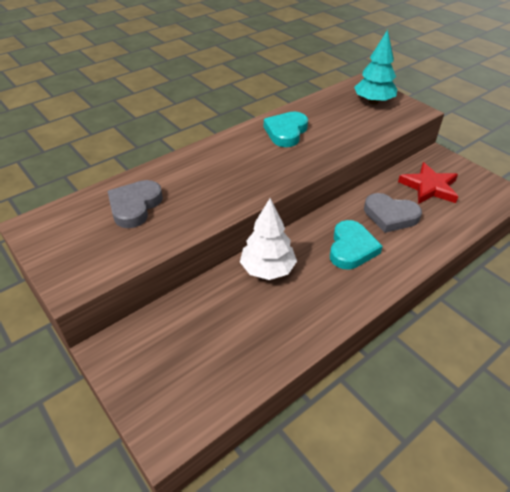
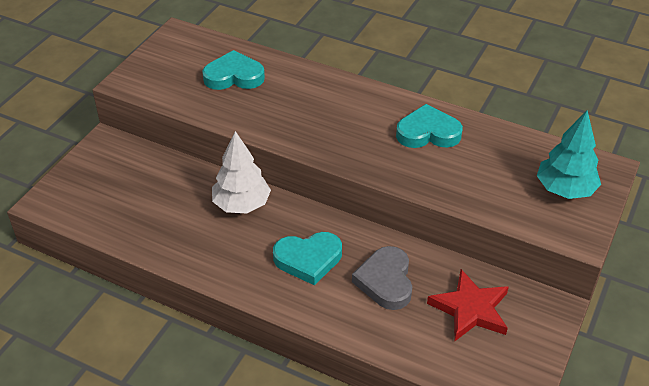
camera: 65 degrees right, 0 degrees up
grey heart [108,180,163,228] -> turquoise heart [202,50,265,90]

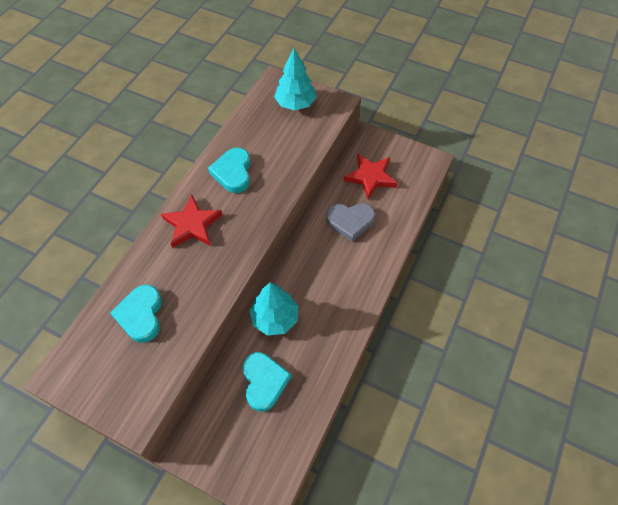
camera: 90 degrees left, 15 degrees up
white tree [212,131,271,214] -> turquoise tree [250,282,299,336]
turquoise heart [273,232,342,285] -> turquoise heart moved to [242,352,292,411]
none -> red star [161,195,223,248]

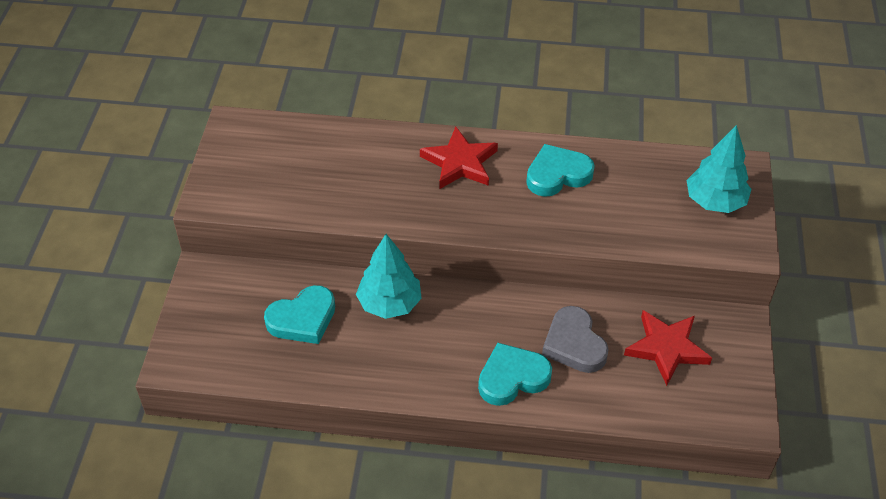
camera: 70 degrees right, 10 degrees down
turquoise heart [110,284,162,343] -> turquoise heart moved to [478,343,552,406]

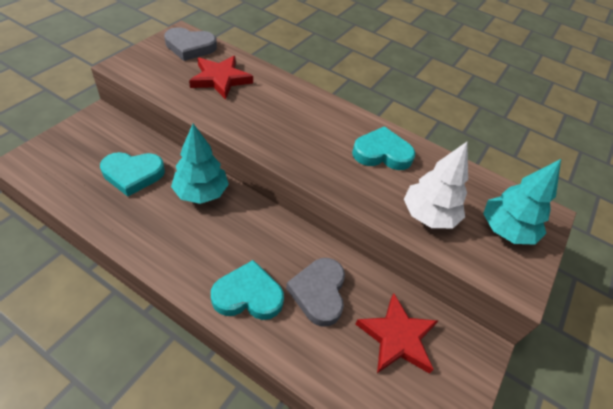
camera: 20 degrees right, 0 degrees up
red star [420,127,498,189] -> red star moved to [189,56,253,100]
none -> grey heart [164,27,217,61]
none -> white tree [404,142,468,228]

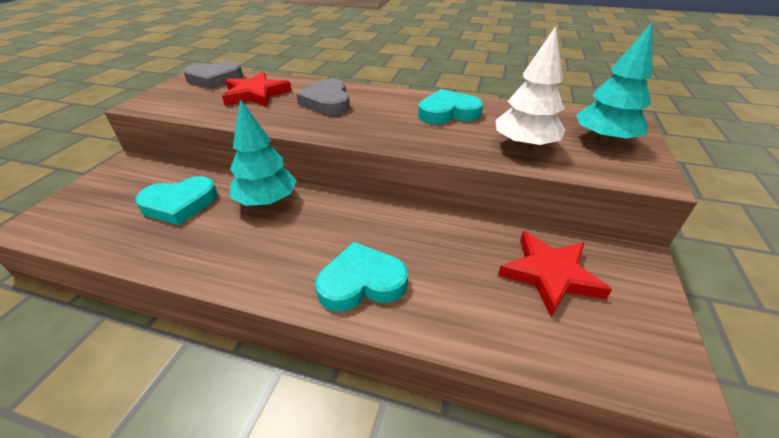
camera: 10 degrees left, 10 degrees down
grey heart [286,258,345,327] -> grey heart moved to [296,79,350,115]

